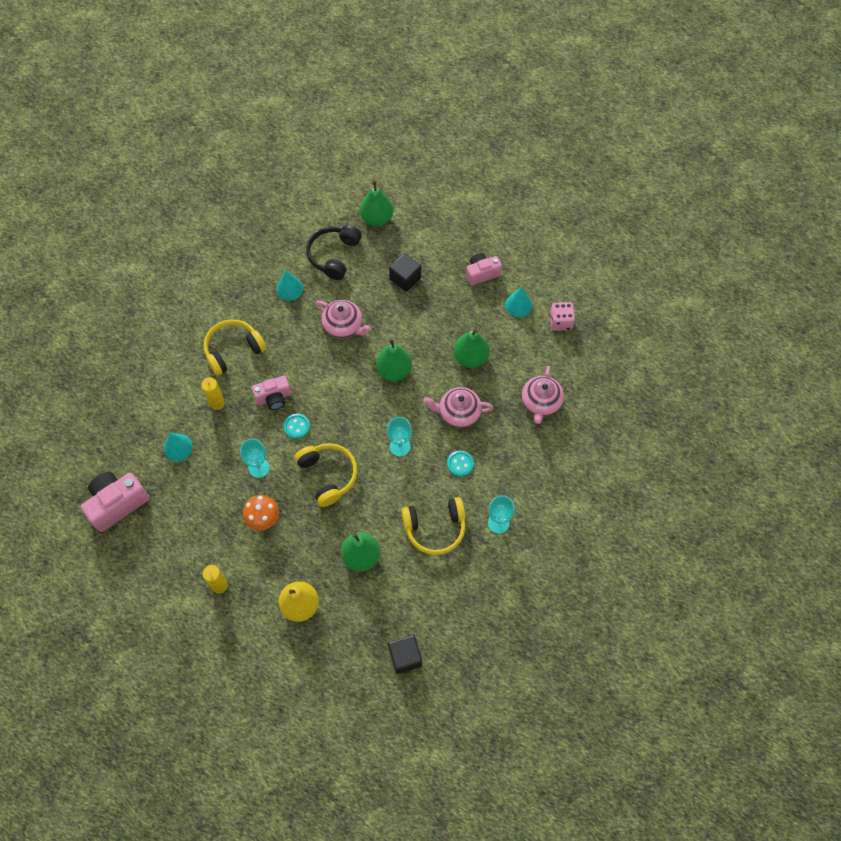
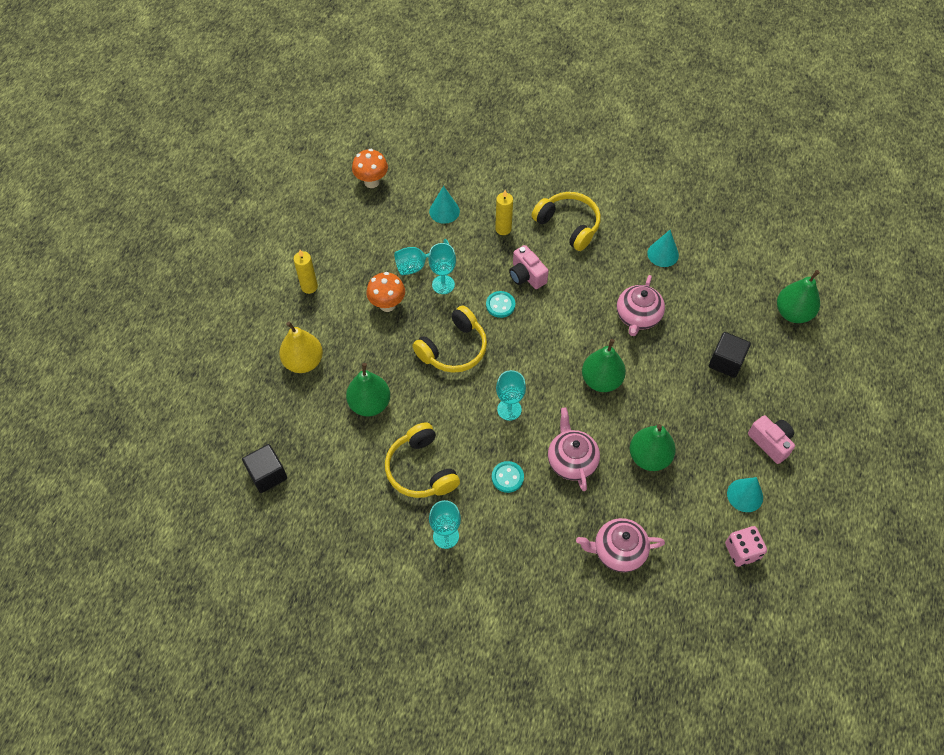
camera: 75 degrees right, 5 degrees down
pink camera [81,472,149,532] -> orange mushroom [352,149,388,188]
black headphones [306,225,362,280] -> none
none -> turquoise goblet [394,239,449,275]

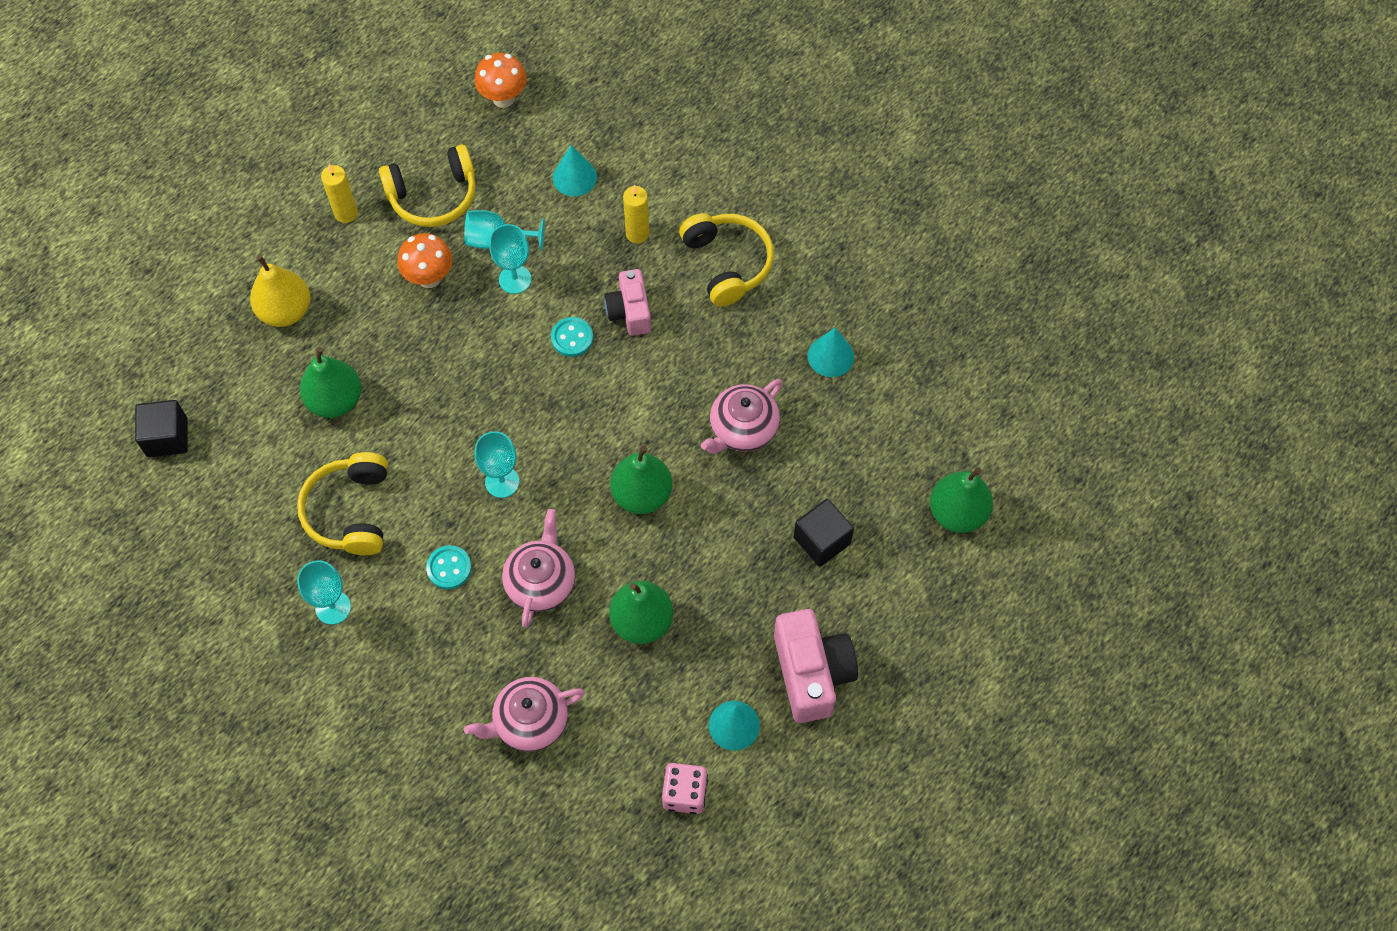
camera: 25 degrees right, 5 degrees up
yellow headphones [413,306,487,373] -> yellow headphones moved to [379,144,476,227]
pink teapot [576,518,665,572] -> pink teapot turned 45 degrees counterclockwise [464,677,585,752]
pink camera [748,415,795,464] -> pink camera [774,609,858,723], size x1.57

